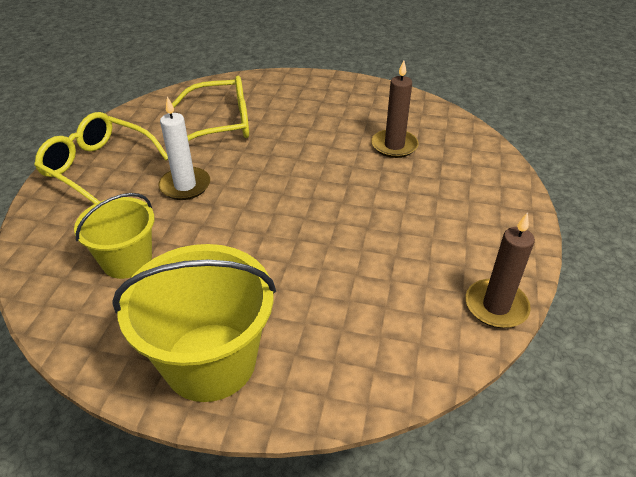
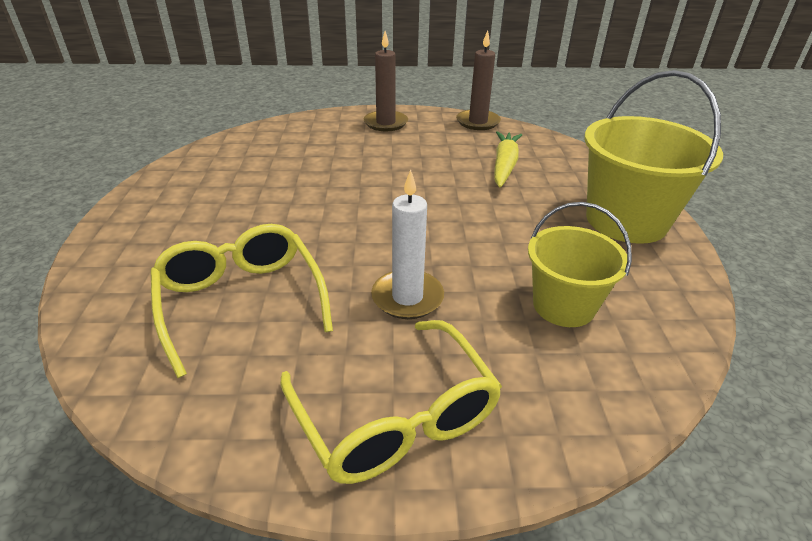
camera: 105 degrees left, 5 degrees down
yellow glasses [34,112,168,204] -> yellow glasses turned 45 degrees counterclockwise [280,320,502,484]
brown candle [371,60,419,158] -> brown candle moved to [364,31,408,131]
none -> yellow carrot [494,131,522,188]

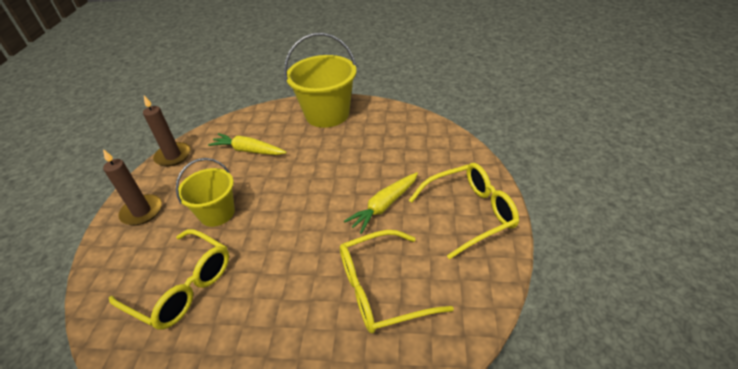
camera: 80 degrees left, 5 degrees up
white candle [371,170,444,319] -> yellow carrot [344,172,418,234]
yellow bucket [528,202,632,327] -> yellow bucket moved to [176,158,235,227]
none -> yellow glasses [109,229,229,330]

